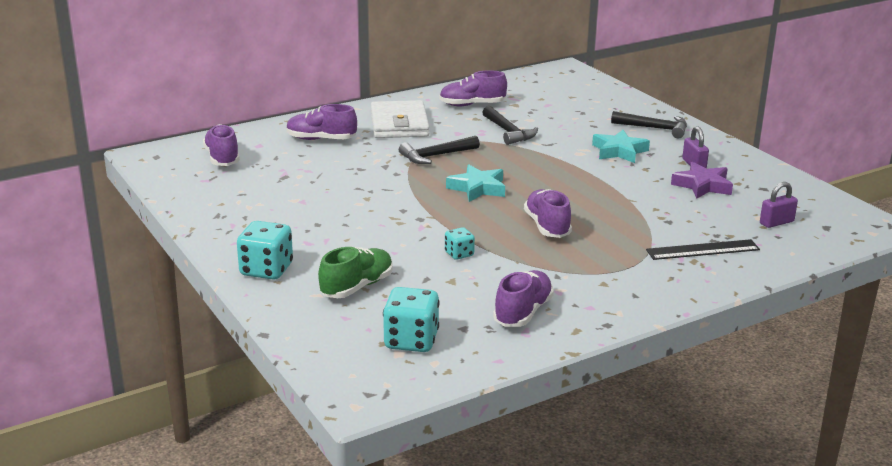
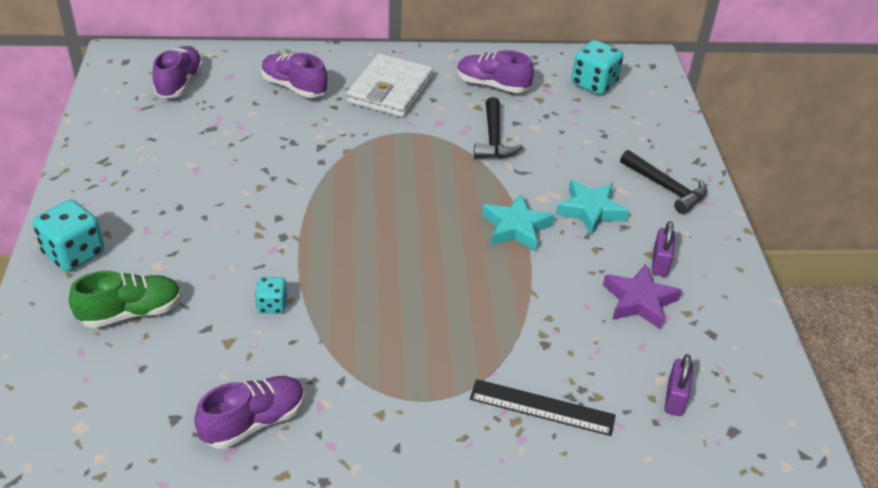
camera: 25 degrees right, 15 degrees up
turquoise dice [383,287,440,352] -> turquoise dice moved to [571,40,623,95]
black hammer [399,136,480,164] -> none
turquoise star [446,164,505,202] -> turquoise star moved to [482,194,554,252]
purple shoe [524,189,572,238] -> none
purple padlock [760,182,798,228] -> purple padlock turned 75 degrees counterclockwise [664,354,693,416]

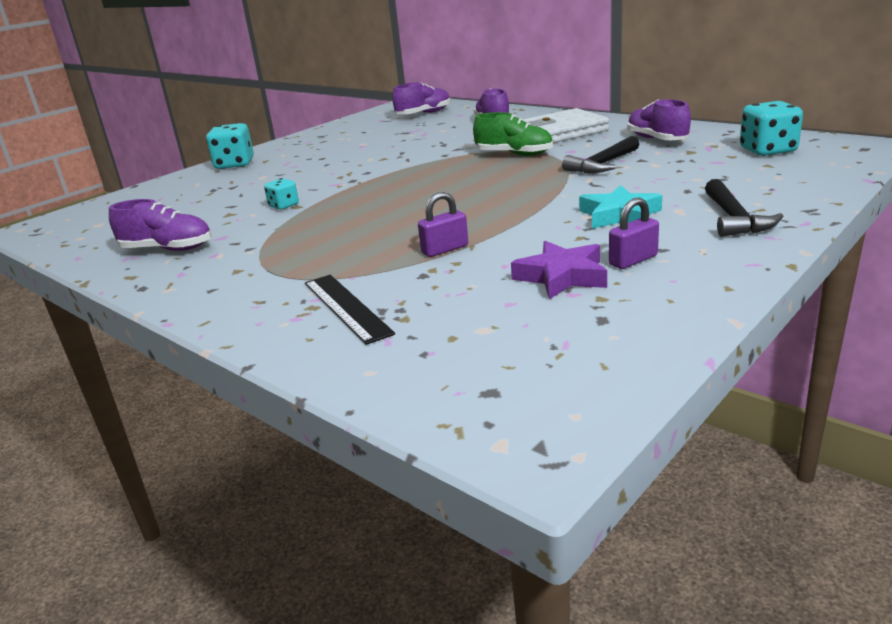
camera: 50 degrees right, 15 degrees down
green shoe [69,271,182,328] -> green shoe moved to [473,112,553,156]
turquoise star [482,194,554,252] -> none
purple padlock [664,354,693,416] -> purple padlock moved to [418,192,468,257]

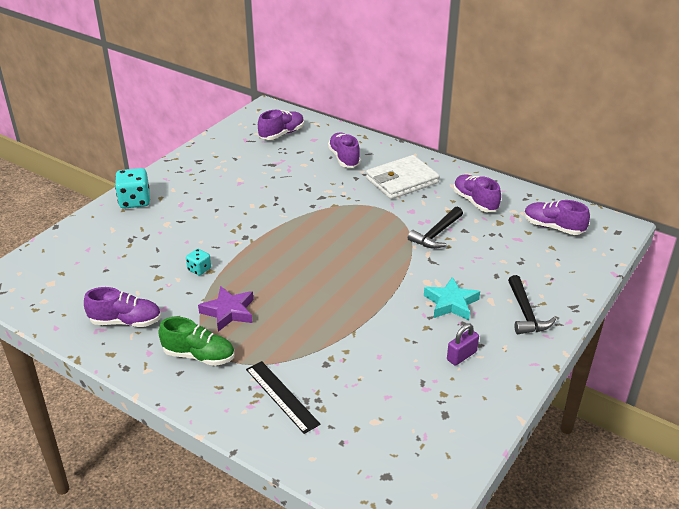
camera: 10 degrees left, 10 degrees up
purple padlock [418,192,468,257] -> none
green shoe [473,112,553,156] -> green shoe moved to [158,317,235,366]
purple star [511,241,607,299] -> purple star moved to [198,286,253,332]
turquoise dice [740,101,803,156] -> purple shoe [524,200,590,235]

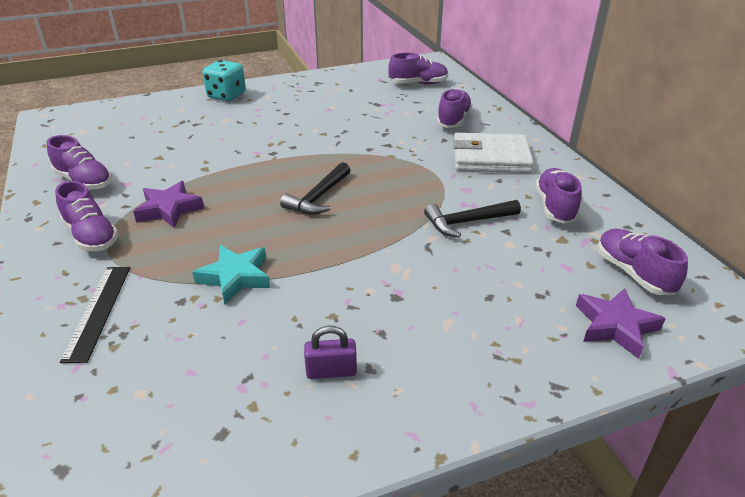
camera: 35 degrees right, 0 degrees up
green shoe [158,317,235,366] -> purple shoe [55,181,119,251]
turquoise dice [186,249,211,276] -> none
turquoise star [424,277,480,321] -> turquoise star moved to [192,245,270,304]
black hammer [508,275,556,334] -> black hammer moved to [280,162,350,215]
none -> purple star [576,288,666,359]

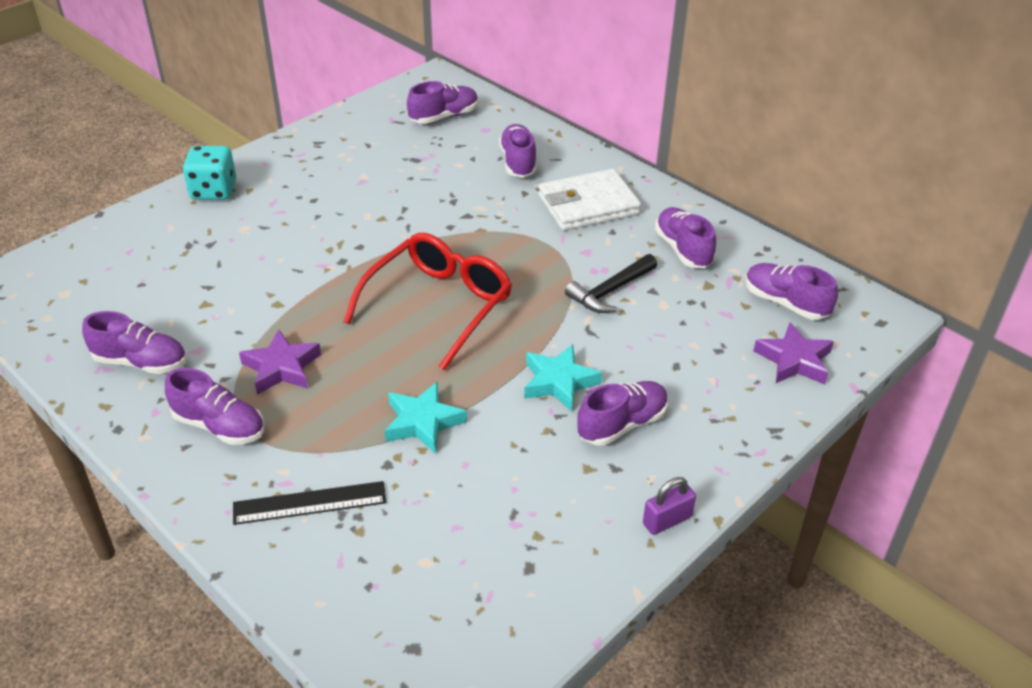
camera: 25 degrees left, 5 degrees up
black ruler [60,267,130,363] -> black ruler turned 75 degrees counterclockwise [233,481,386,525]
black hammer [280,162,350,215] -> red glasses [343,233,512,371]
purple padlock [304,326,357,379] -> purple padlock moved to [643,477,696,535]
none -> turquoise star [524,344,602,411]
none -> purple shoe [577,381,668,446]

